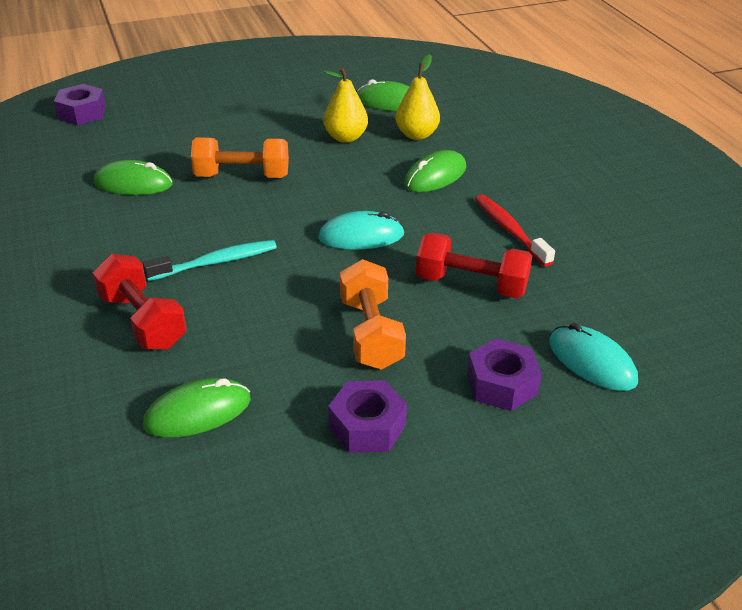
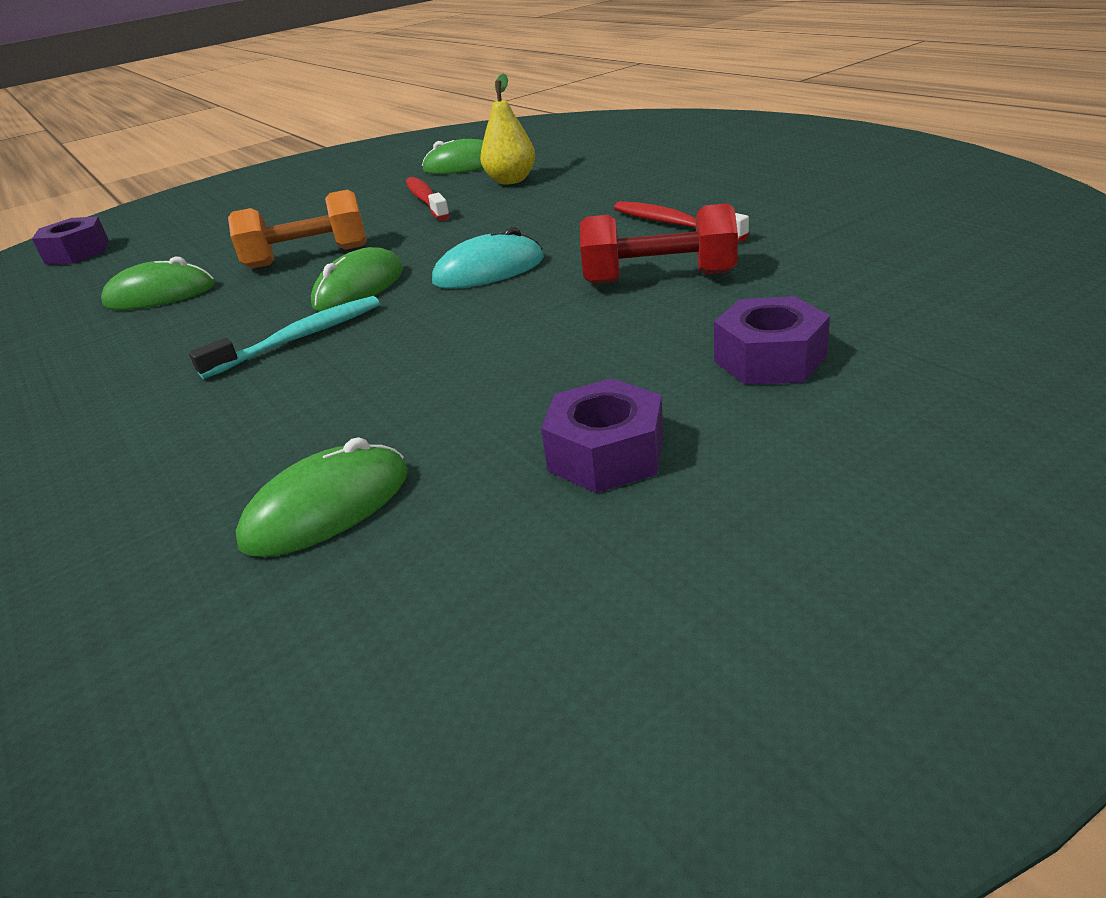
camera: 10 degrees left, 5 degrees down
red dumbbell [93,254,187,349] -> none
yellow pear [323,67,368,143] -> red toothbrush [406,177,450,221]
orange dumbbell [340,259,406,370] -> none
green mouse [404,150,466,192] -> green mouse moved to [311,247,403,312]
turquoise mouse [549,323,638,391] -> none

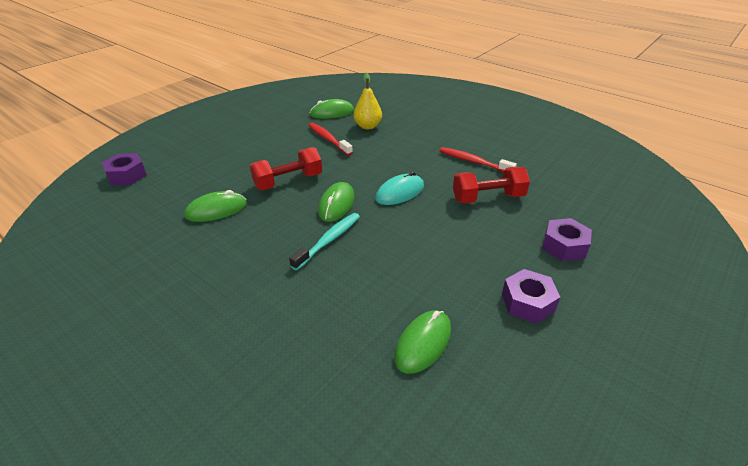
camera: 20 degrees left, 5 degrees up
orange dumbbell [228,190,367,269] -> red dumbbell [250,147,322,190]

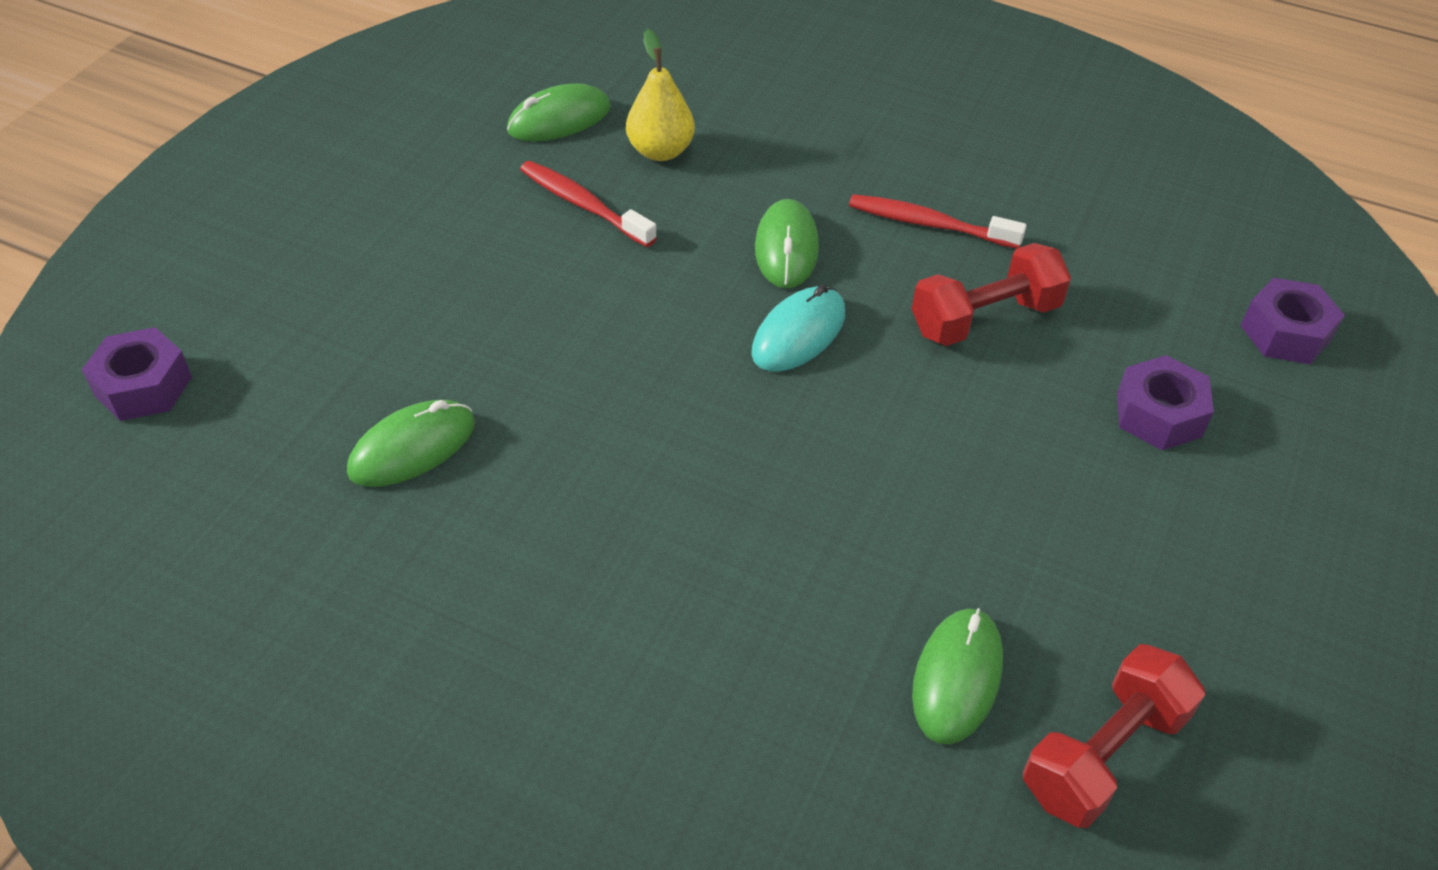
camera: 15 degrees left, 10 degrees up
red dumbbell [250,147,322,190] -> red dumbbell moved to [1023,644,1205,828]
turquoise toothbrush [289,213,360,270] -> none
green mouse [318,182,355,222] -> green mouse moved to [755,199,819,289]
purple nut [502,269,560,324] -> purple nut moved to [1240,278,1345,364]

